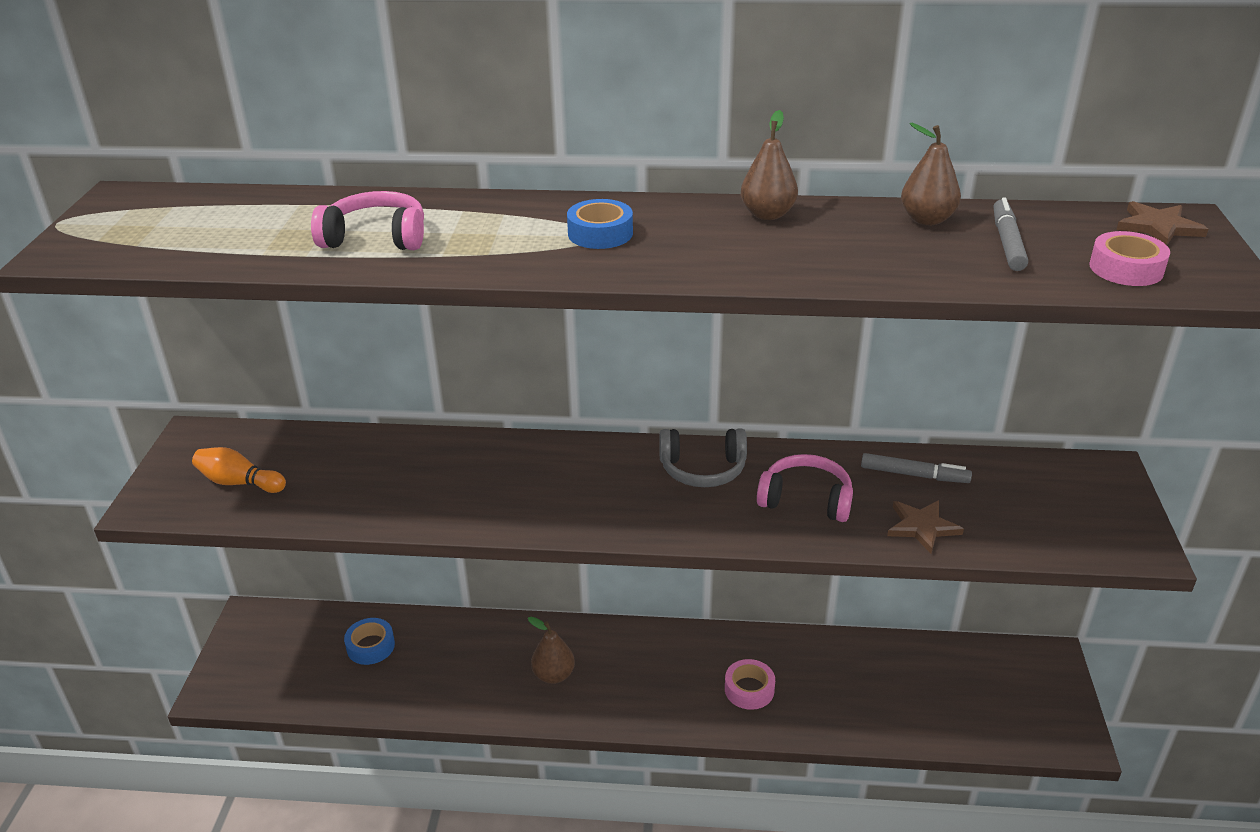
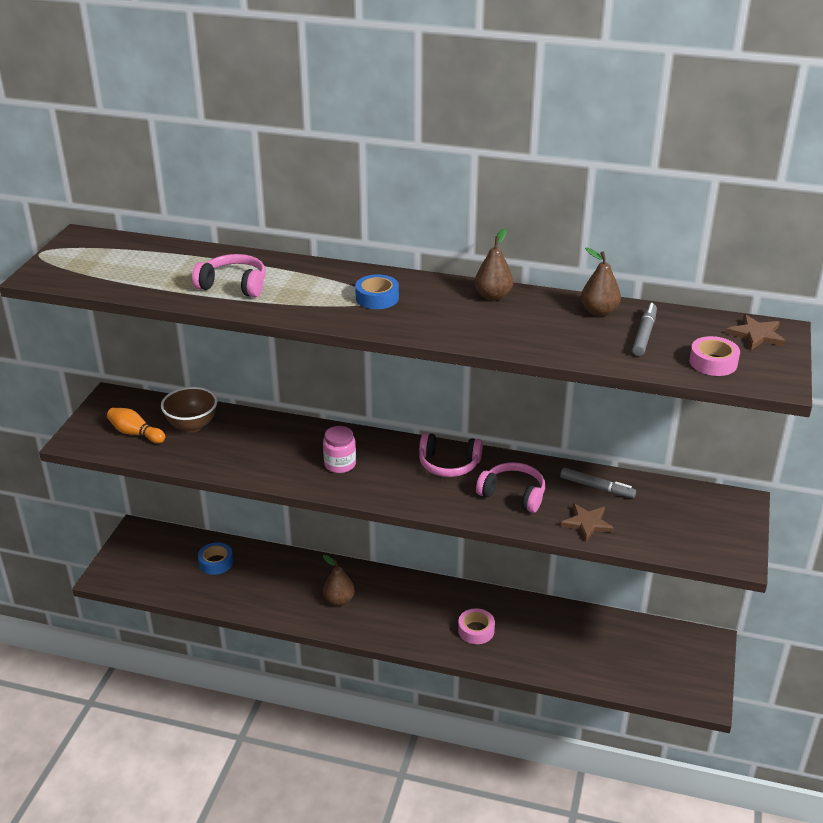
camera: 10 degrees right, 0 degrees up
grey headphones [659,429,747,487] -> pink headphones [419,433,483,477]
none -> brown bowl [161,387,217,433]
none -> pink jar [323,426,356,473]

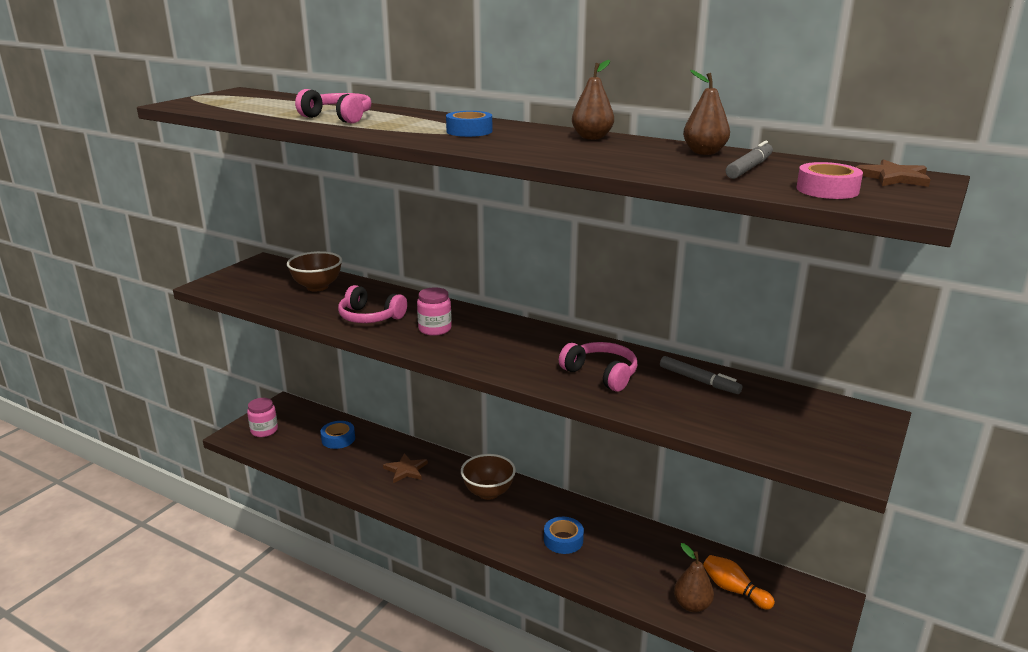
camera: 15 degrees right, 10 degrees down
orange bowling pin [107,408,165,443] -> orange bowling pin moved to [703,555,775,609]
brown pear [323,555,355,606] -> brown pear moved to [674,543,714,612]
pink headphones [419,433,483,477] -> pink headphones moved to [338,285,407,323]
pink tape [458,609,495,644] -> blue tape [544,517,584,554]
brown star [560,503,614,542] -> brown star moved to [383,453,428,483]
none -> pink jar [247,398,278,437]
none -> brown bowl [461,454,516,500]

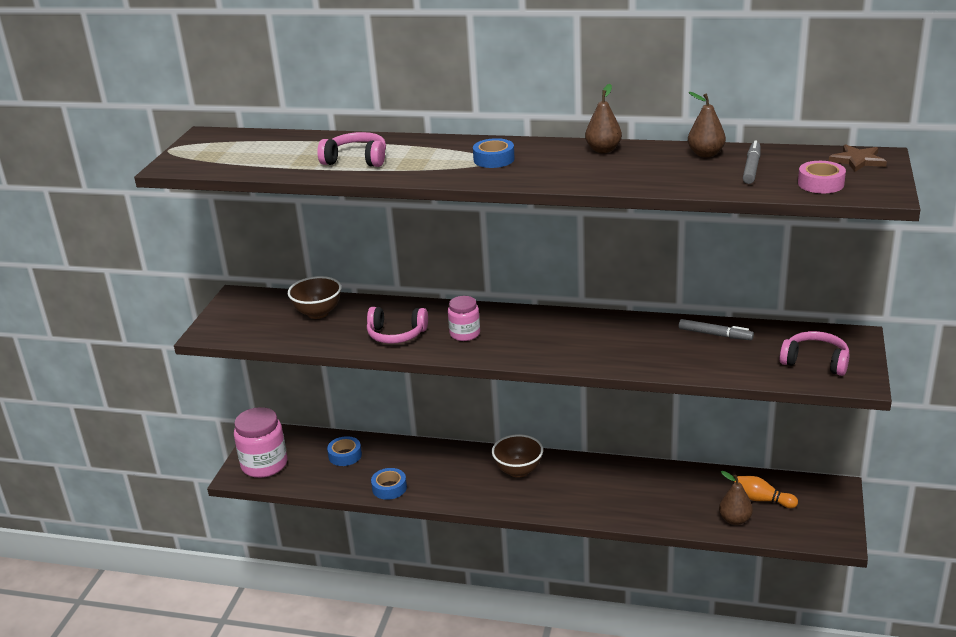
camera: 15 degrees left, 5 degrees up
pink jar [247,398,278,437] -> pink jar [234,407,288,478], size x1.72
brown star [383,453,428,483] -> none
blue tape [544,517,584,554] -> blue tape moved to [371,468,407,500]
pink headphones [559,342,637,392] -> pink headphones moved to [779,331,850,376]

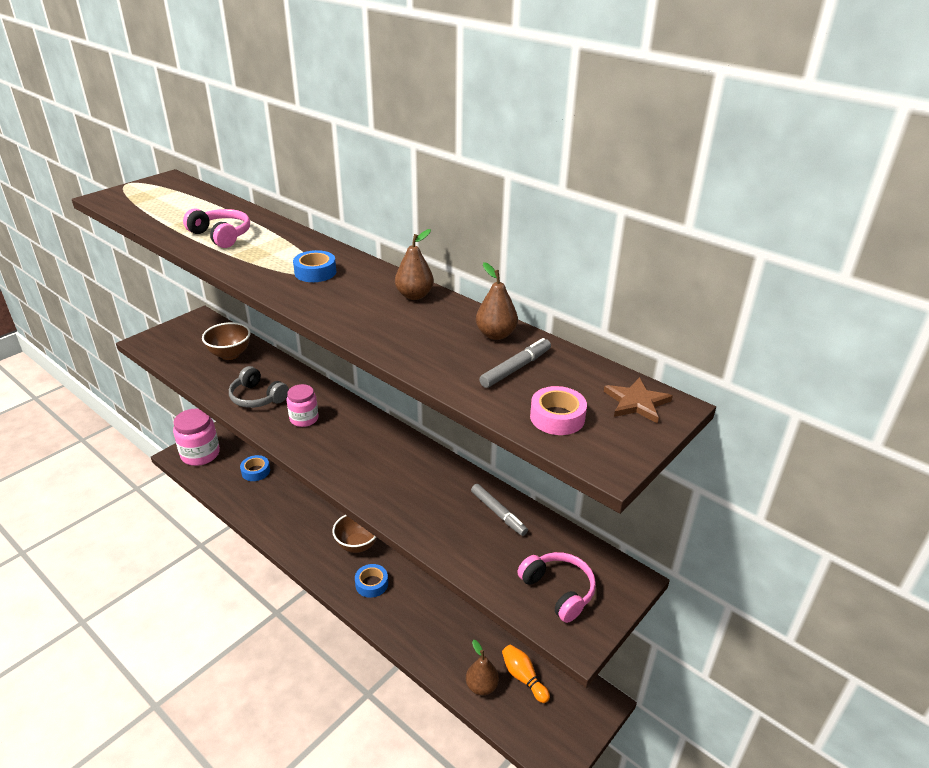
camera: 25 degrees right, 5 degrees up
pink headphones [367,307,428,344] -> grey headphones [229,366,289,408]
blue tape [371,468,407,500] -> blue tape moved to [355,564,388,598]

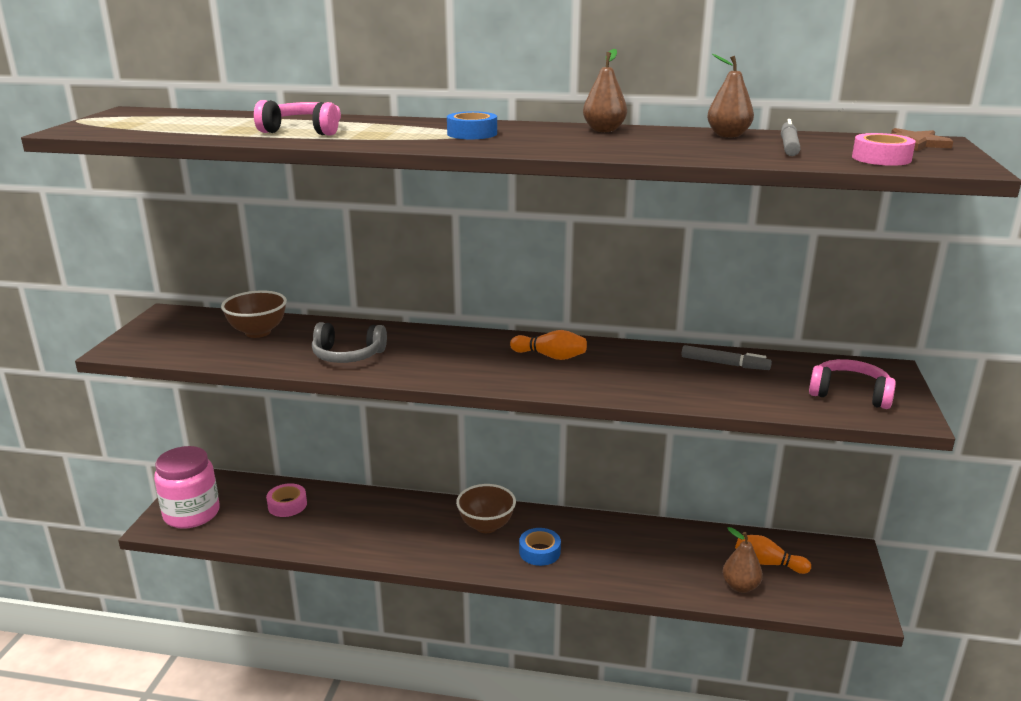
camera: 30 degrees left, 10 degrees down
blue tape [240,455,270,481] -> pink tape [266,483,307,517]
pink jar [287,384,318,427] -> none
none -> orange bowling pin [510,330,587,360]

